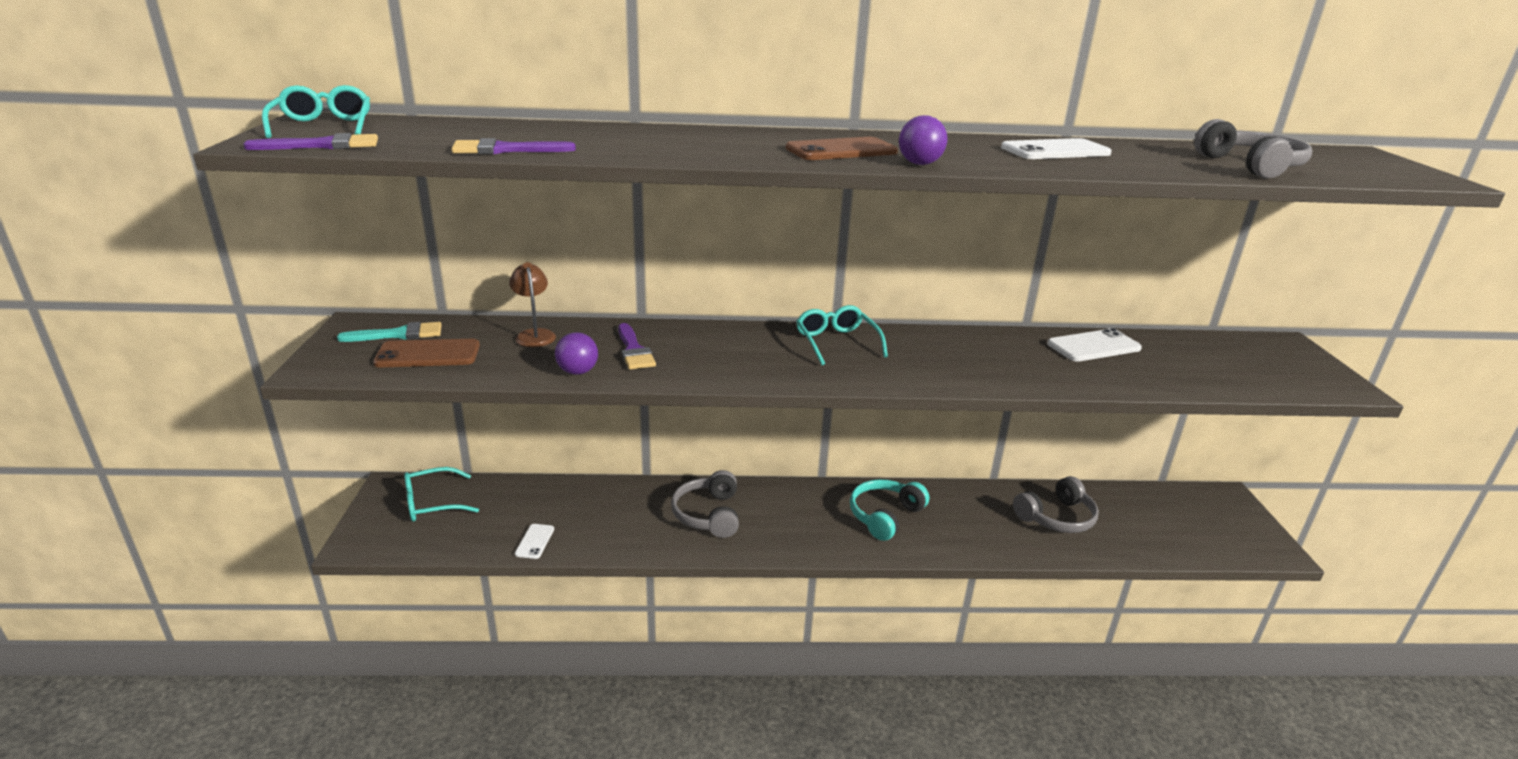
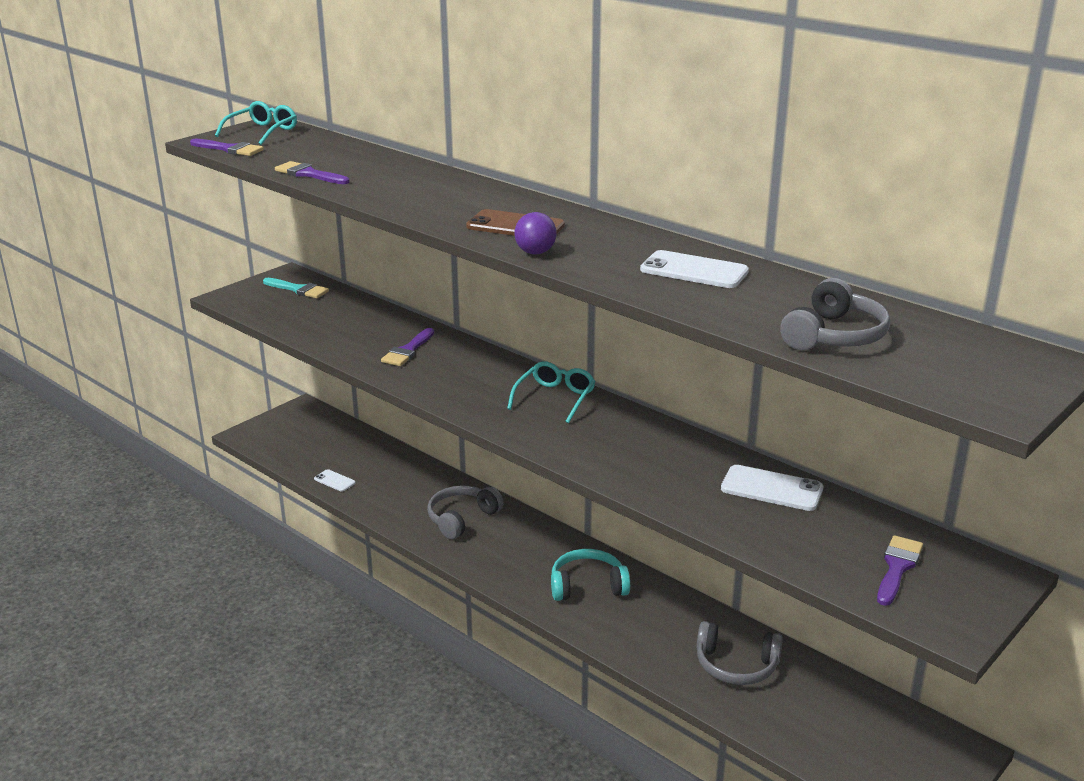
camera: 45 degrees right, 0 degrees up
brown phone [373,339,480,368] -> none
turquoise glasses [404,467,479,521] -> none
brown lamp [509,262,556,347] -> none
white phone [515,524,554,559] -> white phone turned 75 degrees clockwise [314,469,356,492]
purple ball [555,332,598,375] -> none
none -> purple brush [877,535,923,606]

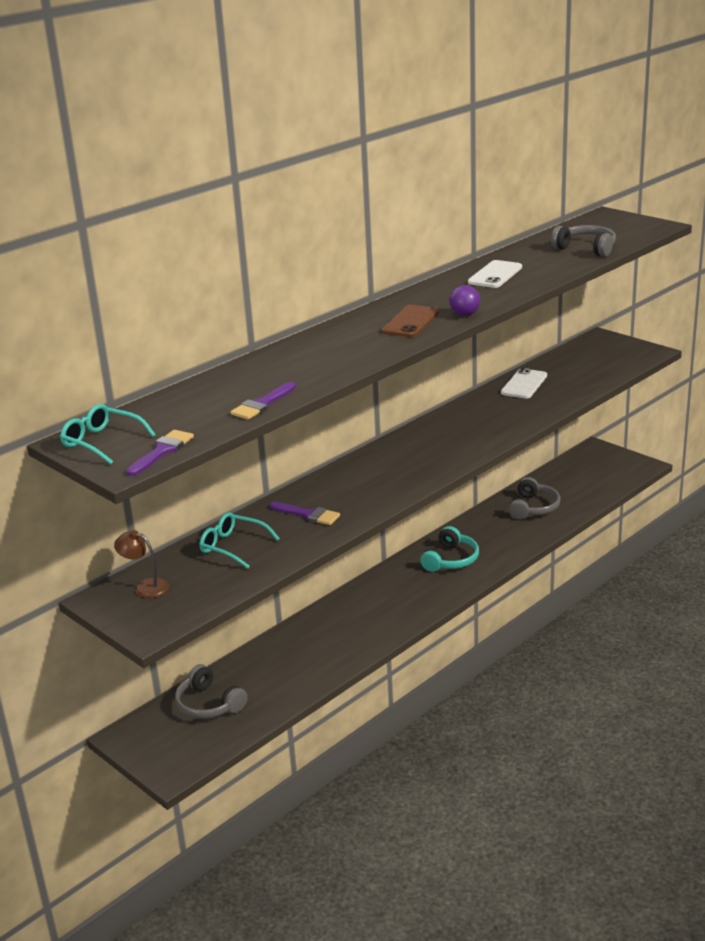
camera: 85 degrees left, 0 degrees up
turquoise brush [263,278,329,298] -> brown lamp [114,530,169,598]
white phone [314,469,356,492] -> none
grey headphones [427,486,504,539] -> grey headphones moved to [175,664,248,719]
turquoise glasses [507,361,596,424] -> turquoise glasses moved to [200,512,280,569]
turquoise headphones [551,549,630,601] -> turquoise headphones turned 150 degrees counterclockwise [421,526,479,572]
purple brush [877,535,923,606] -> none

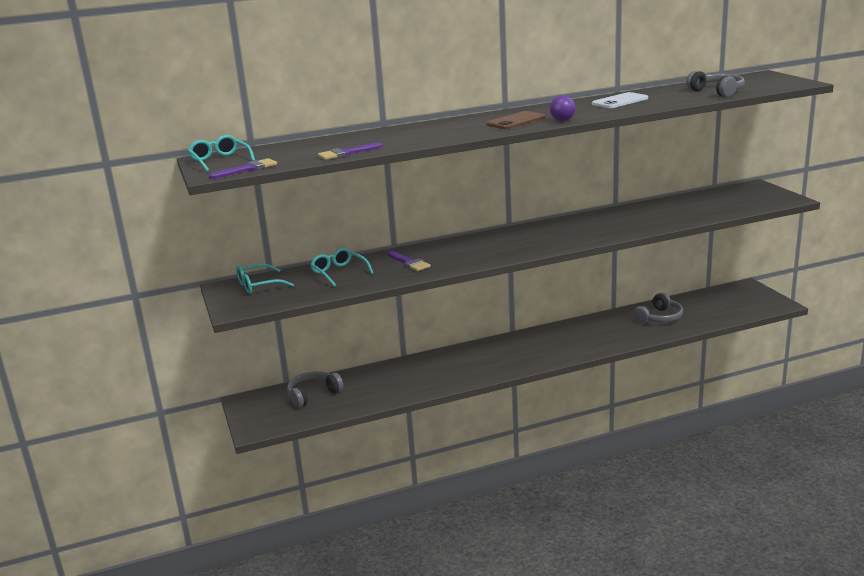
camera: 25 degrees right, 5 degrees down
brown lamp [114,530,169,598] -> turquoise glasses [236,264,294,294]
grey headphones [175,664,248,719] -> grey headphones turned 75 degrees clockwise [287,371,344,408]
turquoise headphones [421,526,479,572] -> none
white phone [501,368,547,399] -> none

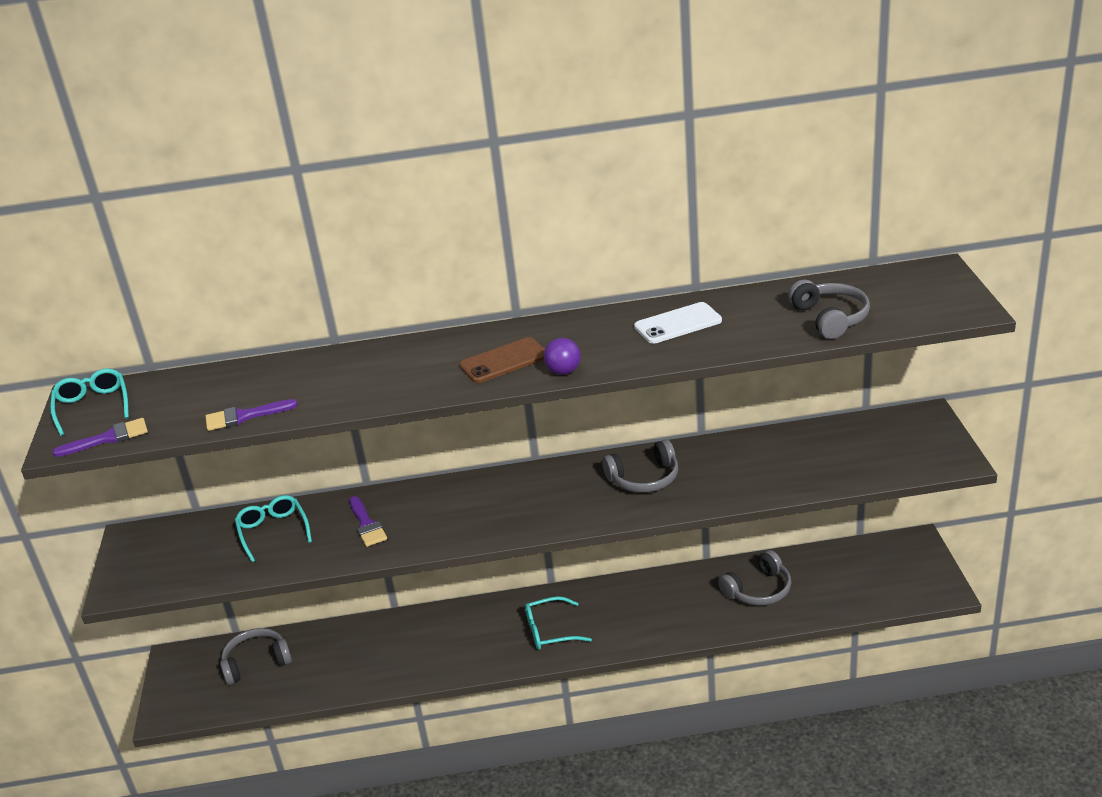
camera: 15 degrees right, 10 degrees up
turquoise glasses [236,264,294,294] -> turquoise glasses moved to [525,596,592,650]
none -> grey headphones [602,439,678,493]

